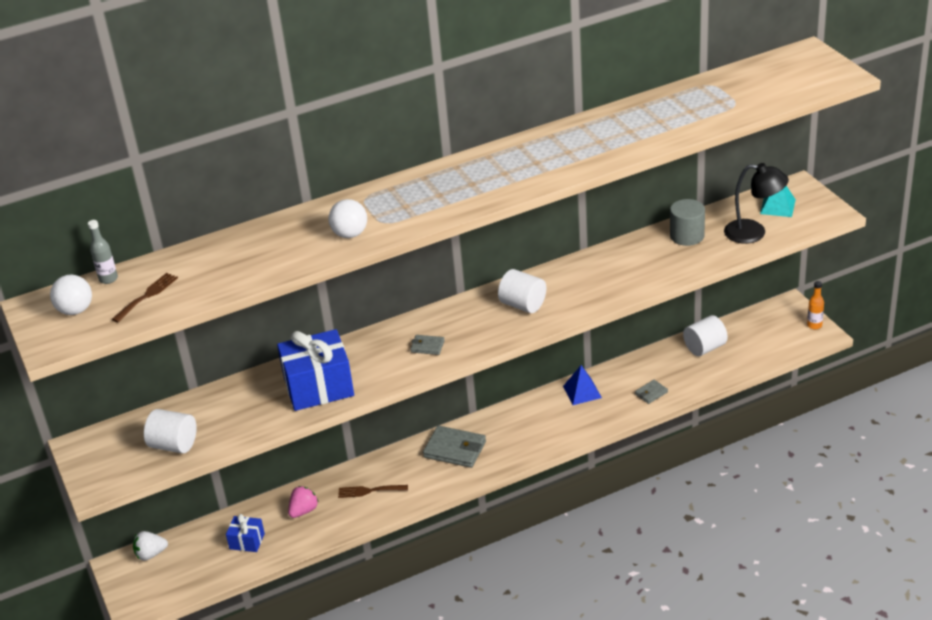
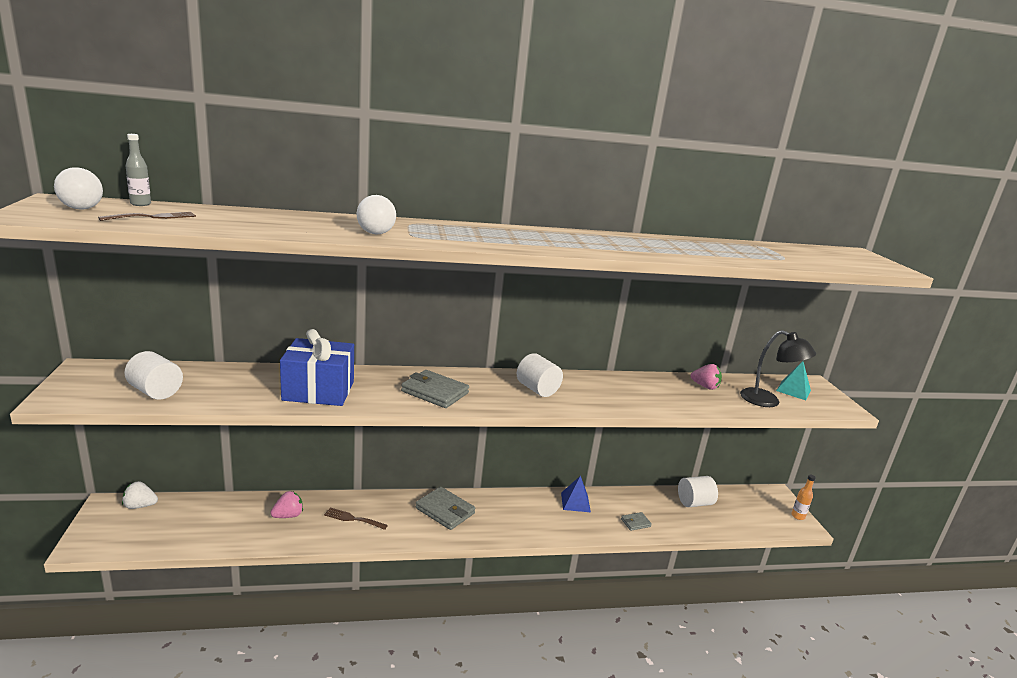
camera: 10 degrees right, 15 degrees down
blue gift [226,514,265,552] -> none
grey wallet [410,335,445,355] -> grey wallet [401,370,469,408], size x1.92
grey cylinder [670,199,705,246] -> pink strawberry [691,364,722,390]

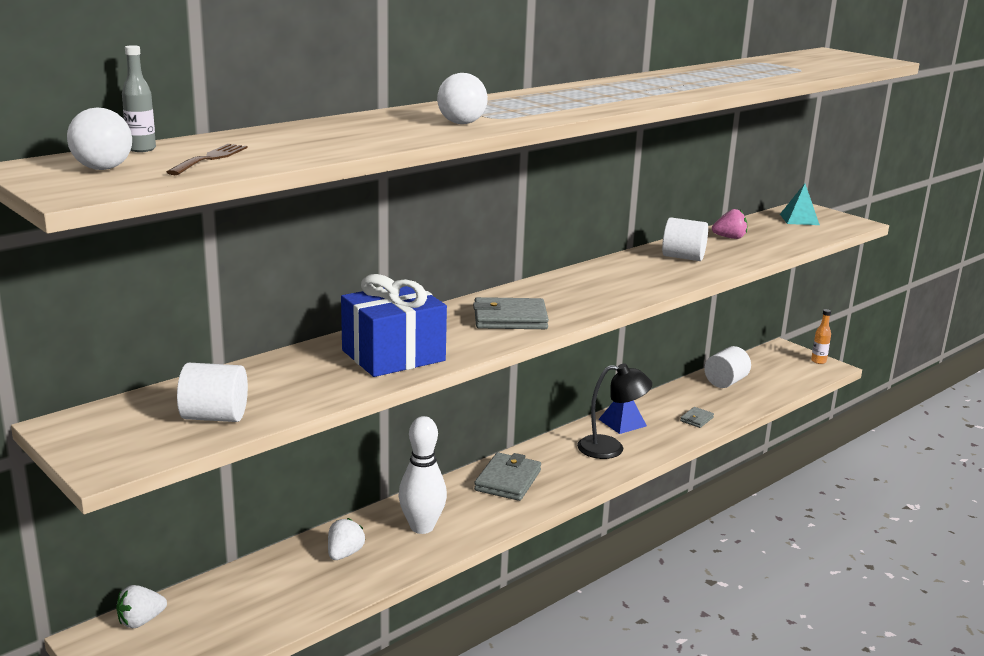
camera: 30 degrees left, 0 degrees up
pink strawberry [270,491,303,518] -> white strawberry [328,518,365,560]
brown fork [324,508,388,530] -> white bowling pin [399,416,447,534]
grey wallet [415,487,475,530] -> grey wallet turned 75 degrees counterclockwise [474,452,541,501]
white cylinder [517,353,563,397] -> white cylinder moved to [662,217,708,261]
black lamp [740,330,816,407] -> black lamp moved to [577,363,652,459]

